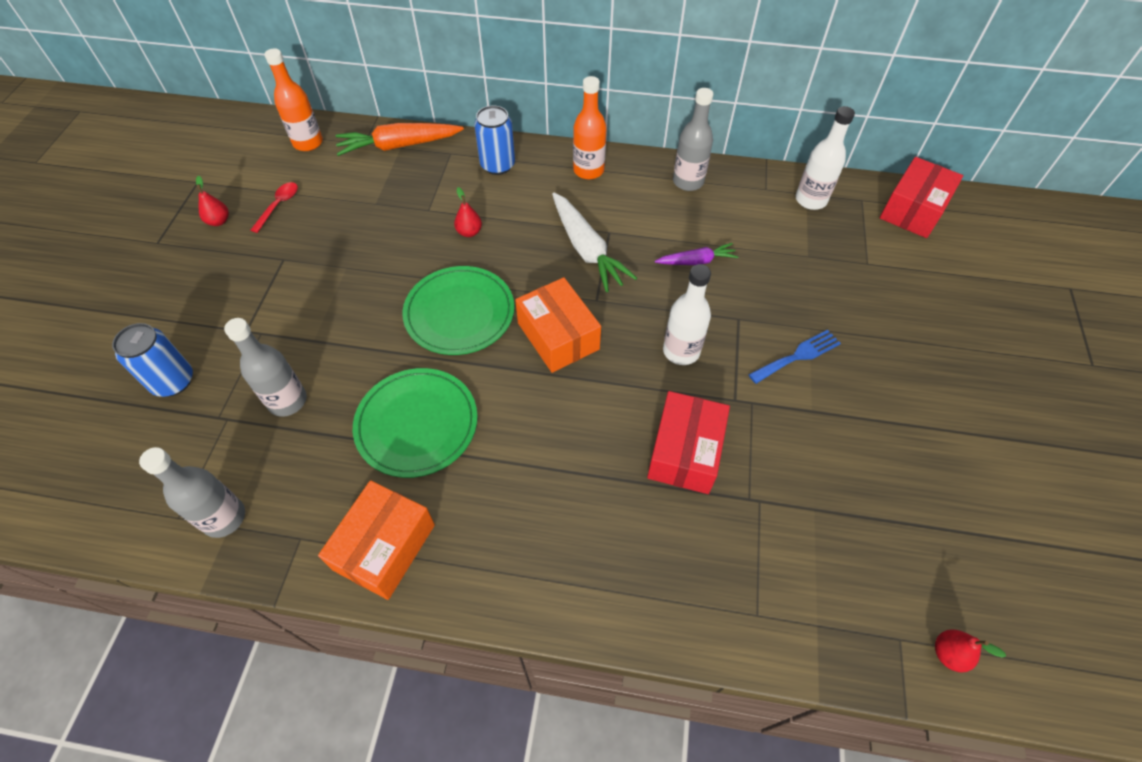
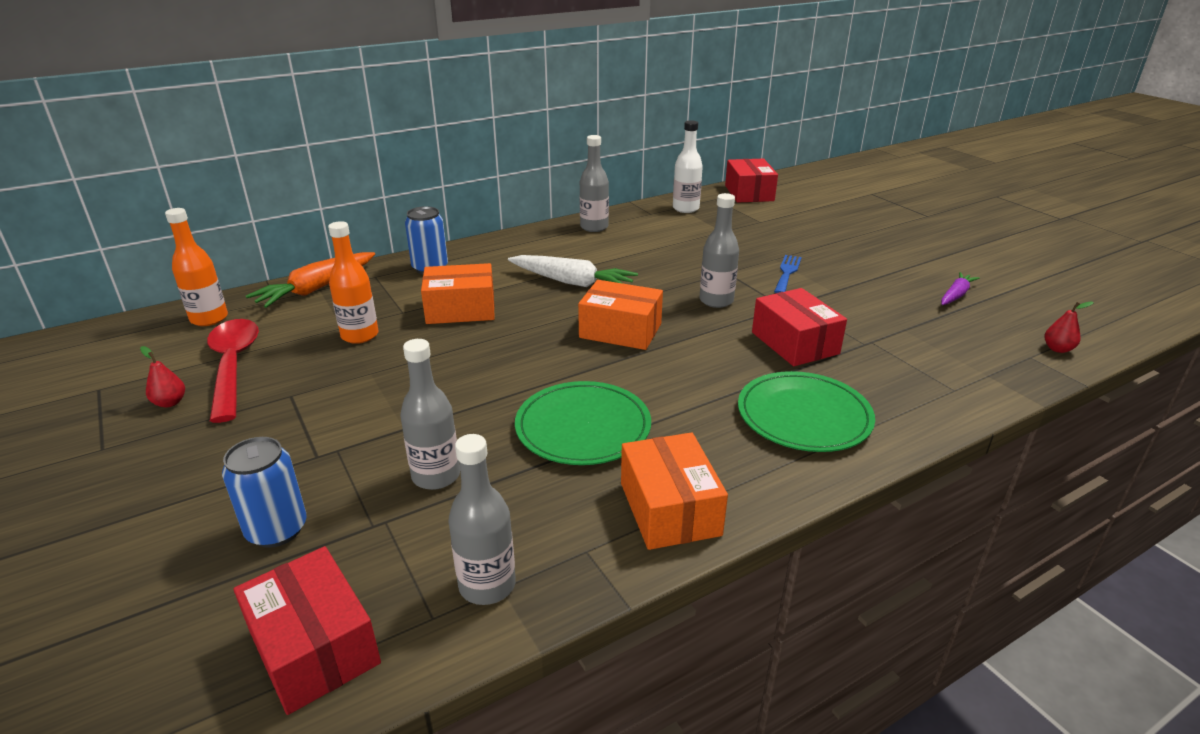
camera: 40 degrees left, 25 degrees down
red spoon [251,182,298,233] -> red spoon [207,319,259,423], size x2.04
green plate [402,266,514,355] -> green plate moved to [738,371,875,452]
red pear [454,187,482,237] -> orange box [421,263,495,324]
orange bottle [573,76,607,179] -> orange bottle moved to [328,221,379,344]
purple carrot [655,243,738,265] -> purple carrot moved to [941,272,980,305]
white bottle [663,264,711,365] -> grey bottle [700,193,739,308]
none -> red box [234,546,381,715]

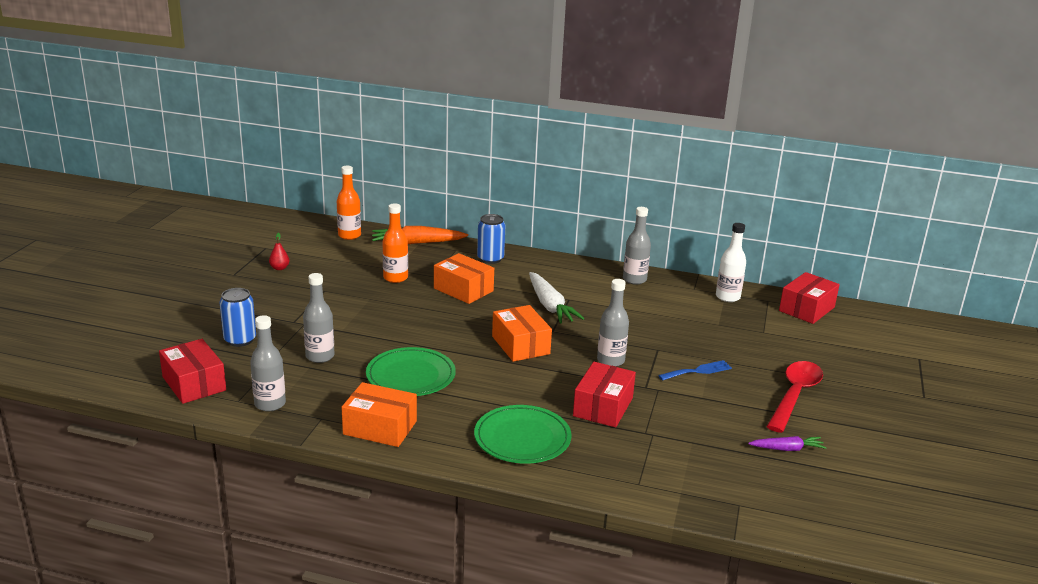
camera: 45 degrees right, 5 degrees down
red spoon [207,319,259,423] -> red spoon moved to [766,361,823,433]
red box [234,546,381,715] -> red box turned 45 degrees counterclockwise [159,339,226,404]
orange box [621,432,728,550] -> orange box turned 75 degrees clockwise [342,382,417,447]
red pear [1044,301,1094,353] -> none

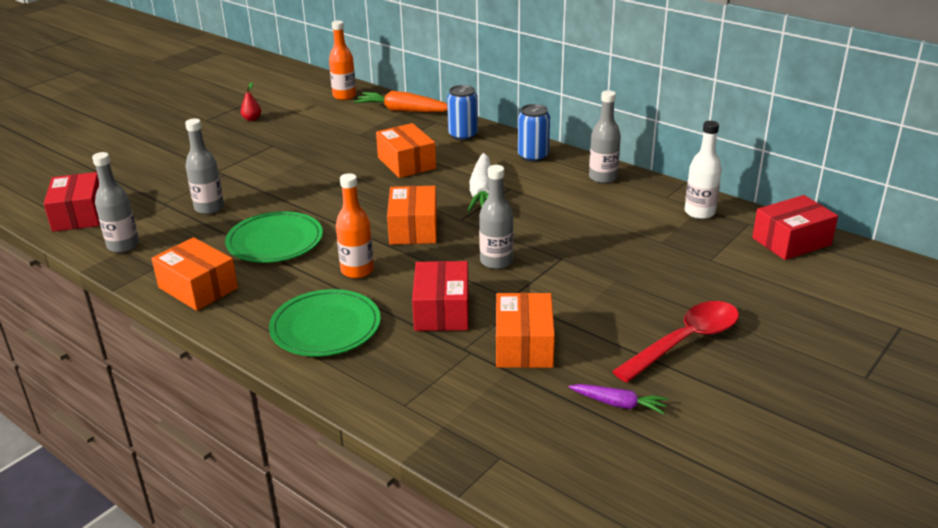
camera: 25 degrees right, 5 degrees up
blue can [220,288,256,347] -> blue can moved to [518,104,550,162]
orange bottle [382,203,408,283] -> orange bottle moved to [336,173,374,278]
red box [573,362,636,427] -> red box turned 45 degrees counterclockwise [412,261,469,331]
blue fork [658,360,732,381] -> none
none -> orange box [496,293,555,368]

